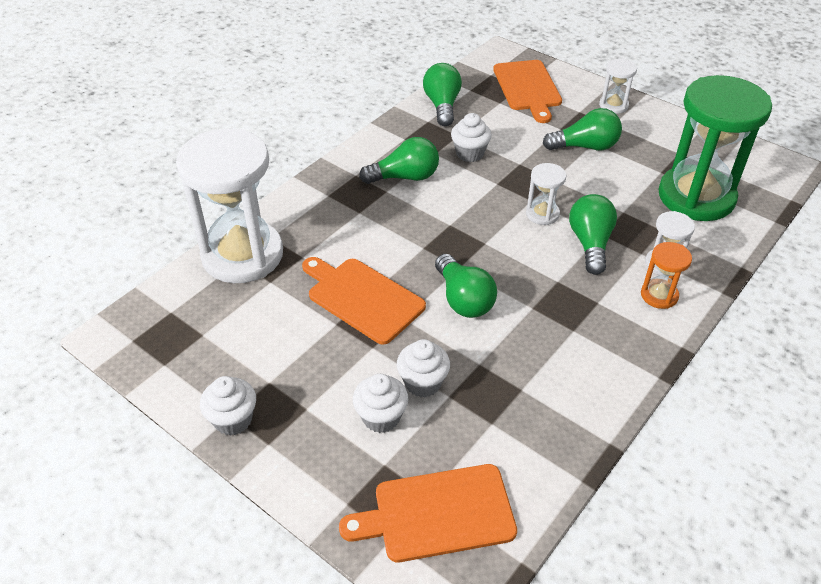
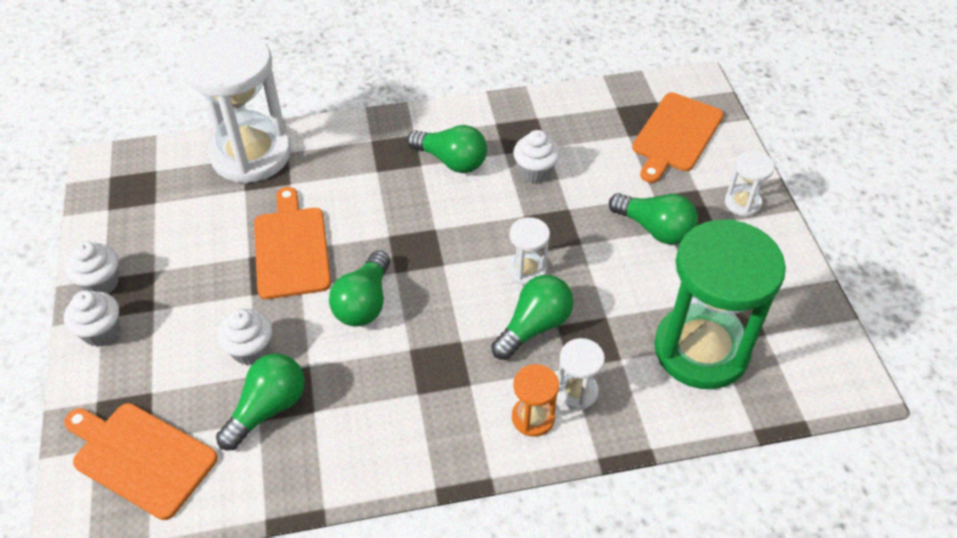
camera: 40 degrees right, 5 degrees up
white cupcake [353,374,408,433] -> white cupcake moved to [64,290,120,347]
green light bulb [423,63,462,126] -> green light bulb moved to [216,354,305,450]

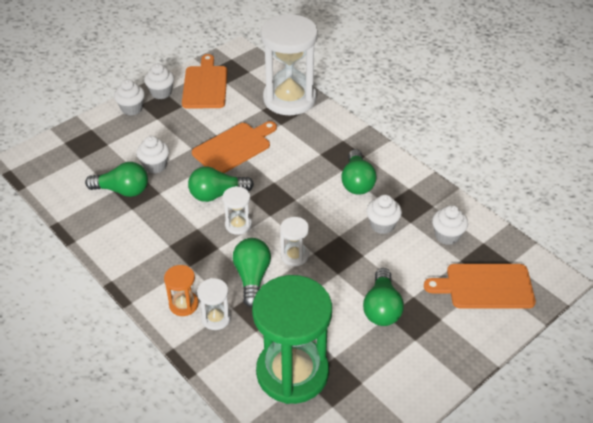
camera: 60 degrees right, 5 degrees down
orange cutting board [64,403,218,520] -> orange cutting board moved to [182,54,227,109]
green light bulb [491,275,573,360] -> green light bulb turned 105 degrees counterclockwise [233,238,271,307]
white hourglass [725,151,775,217] -> white hourglass moved to [222,186,252,235]
none -> white cupcake [432,205,468,245]

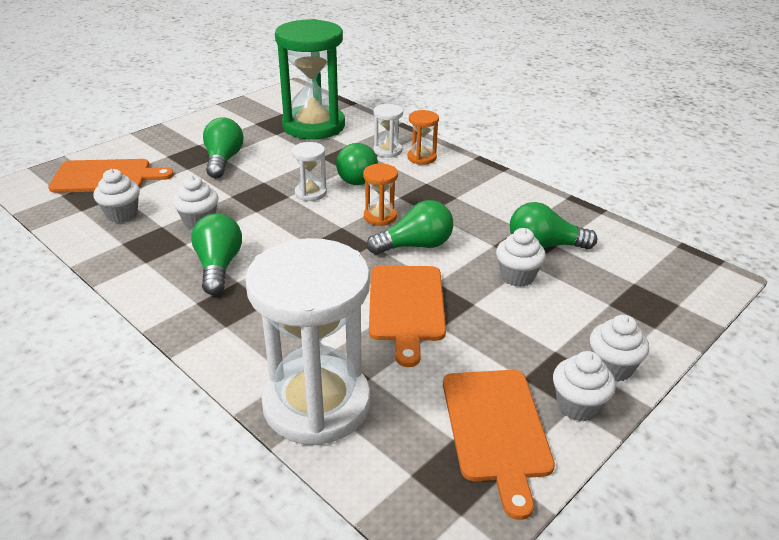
camera: 175 degrees right, 10 degrees down
orange cutting board [192,121,277,173] -> orange cutting board turned 45 degrees counterclockwise [369,266,446,367]
white hourglass [222,186,252,235] -> orange hourglass [363,164,398,226]

